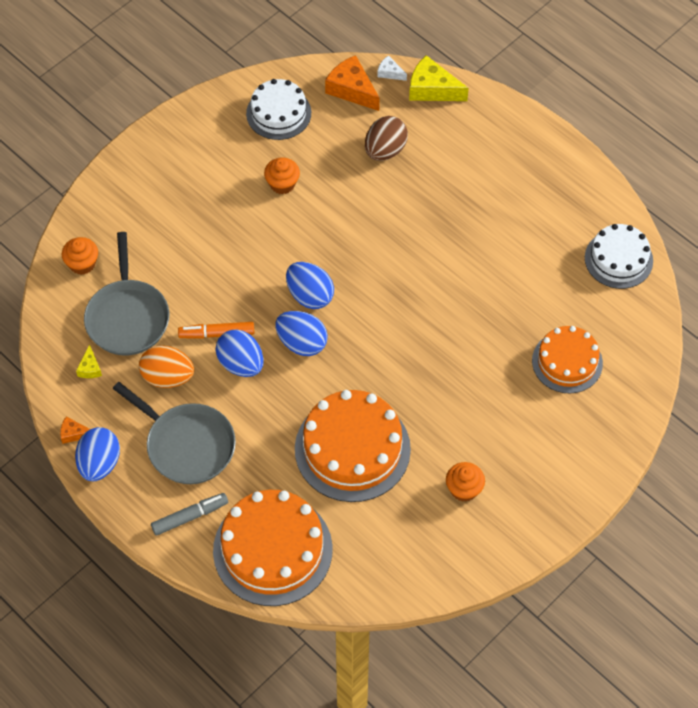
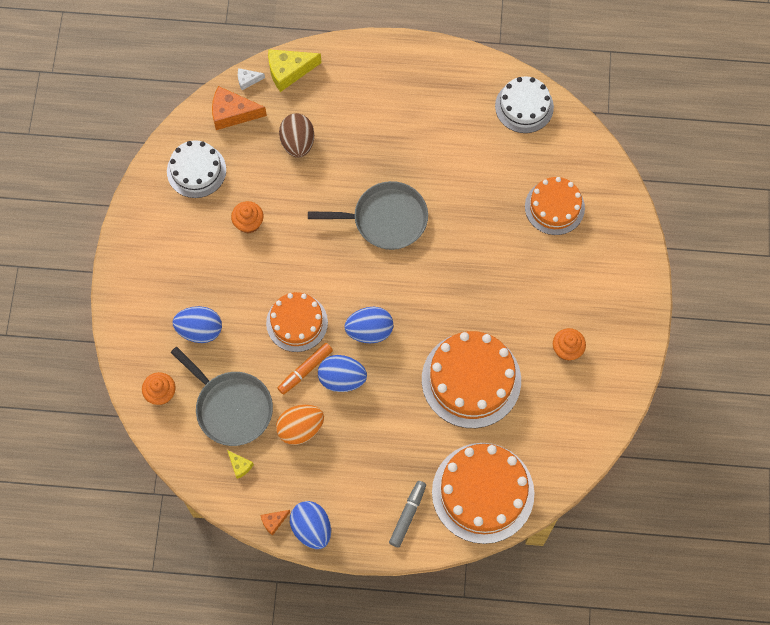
camera: 40 degrees left, 10 degrees up
grey pan [113,382,236,484] -> grey pan moved to [308,181,428,250]
blue egg [286,262,334,309] -> blue egg moved to [172,306,222,343]
none -> orange cake [266,292,328,352]

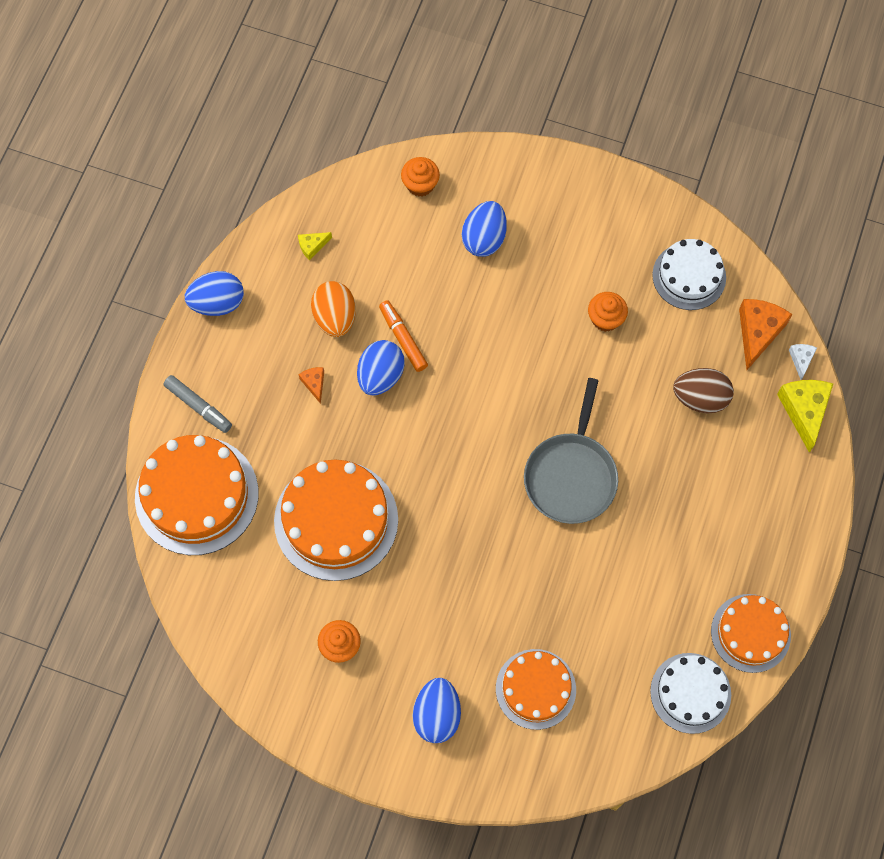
camera: 105 degrees right, 0 degrees up
grey pan [171,347,273,446] -> none
orange cheese [260,510,290,536] -> orange cheese moved to [298,367,324,404]
orange cake [266,292,328,352] -> orange cake moved to [711,594,791,673]
blue egg [345,307,393,344] -> blue egg moved to [413,678,461,743]

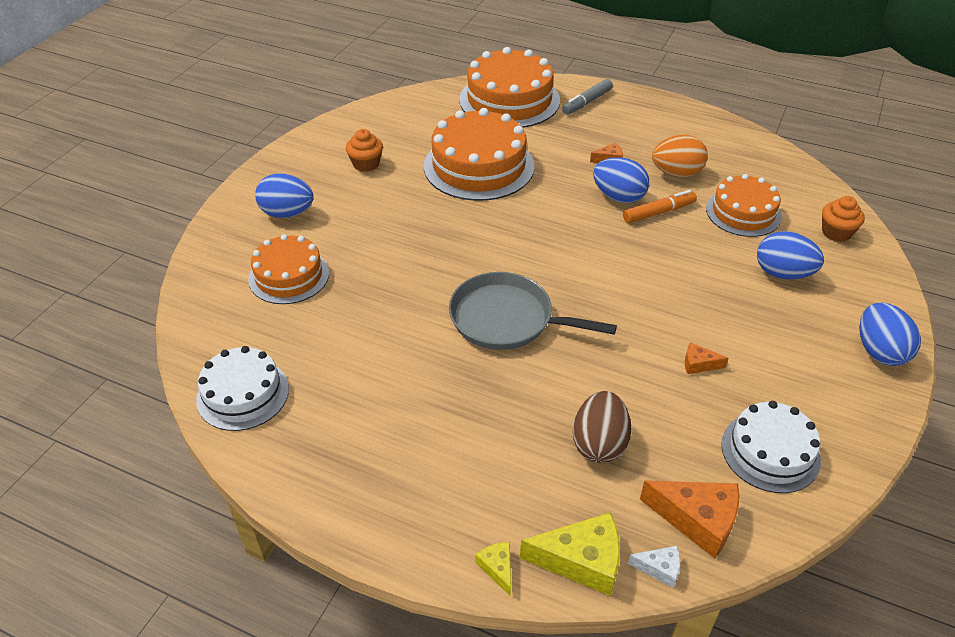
camera: 95 degrees right, 25 degrees down
blue egg [185,271,244,316] -> blue egg moved to [859,302,921,366]
yellow cheese [298,232,332,260] -> yellow cheese moved to [476,542,511,596]
orange cupcake [588,292,628,332] -> orange cheese [685,342,729,374]
orange cake [711,594,791,673] -> orange cake moved to [706,174,782,237]

